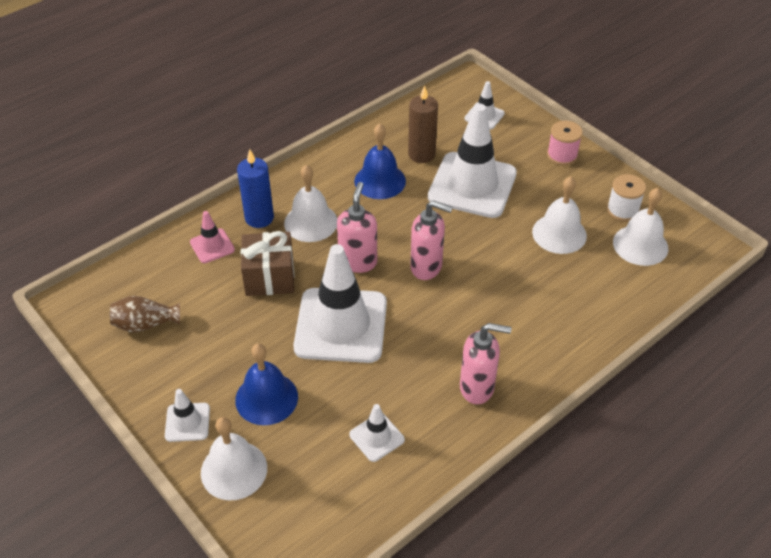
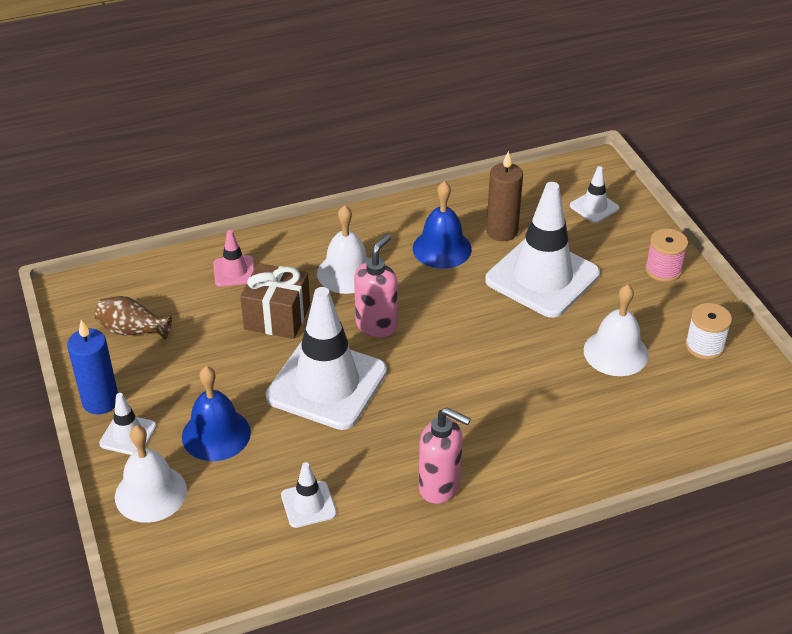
camera: 20 degrees right, 5 degrees down
blue candle [237,149,274,228] -> blue candle moved to [67,320,118,415]
pink soap dispenser [410,200,453,280] -> none
white bell [613,188,668,266] -> none

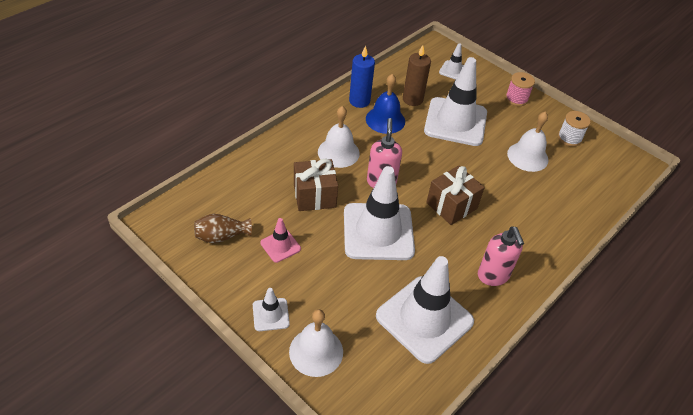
camera: 30 degrees left, 5 degrees up
blue candle [67,320,118,415] -> blue candle moved to [349,45,375,108]
blue bell [182,366,251,461] -> none
pink traffic cone [213,230,254,287] -> pink traffic cone moved to [260,218,301,263]
white traffic cone [281,462,337,528] -> white traffic cone [376,256,474,364], size x2.21
pink soap dispenser [419,407,471,504] -> pink soap dispenser turned 75 degrees clockwise [478,226,524,286]
none -> brown gift [426,166,485,225]

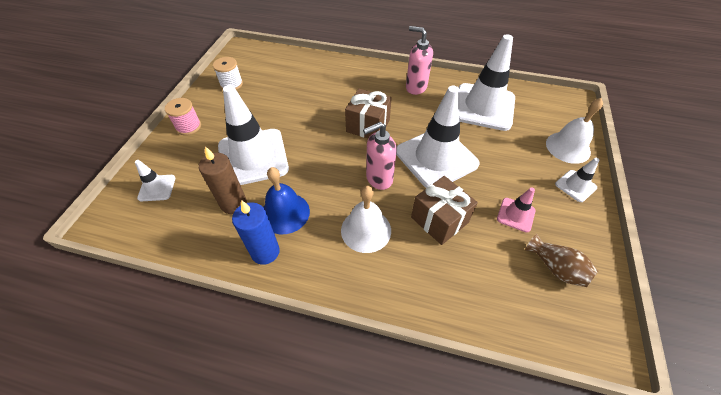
camera: 115 degrees left, 5 degrees up
pink soap dispenser [478,226,524,286] -> pink soap dispenser turned 105 degrees counterclockwise [406,26,433,95]
white bell [507,111,549,172] -> none

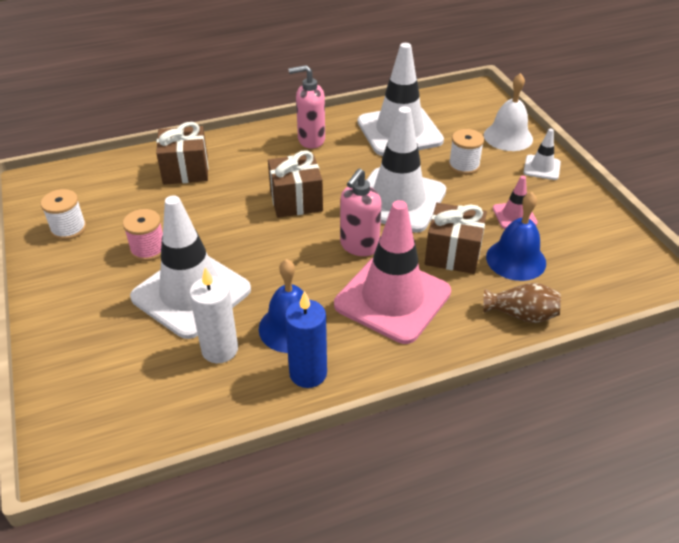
camera: 35 degrees left, 10 degrees down
white traffic cone [135,160,176,201] -> none
pink spool [165,98,201,135] -> pink spool moved to [123,209,163,261]
brown candle [199,146,247,214] -> white candle [189,267,238,363]
white bell [341,186,391,253] -> pink traffic cone [334,200,451,344]
brown vase [525,234,598,287] -> brown vase moved to [483,283,561,323]
none -> brown gift [156,122,208,185]
none -> white spool [448,129,484,175]
none -> blue bell [486,192,546,281]

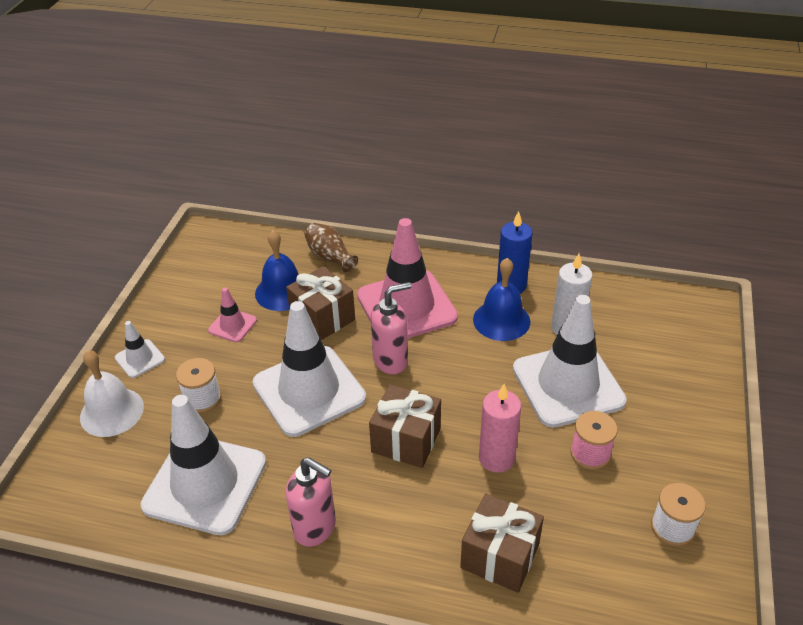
camera: 145 degrees left, 0 degrees up
none -> pink candle [479,384,521,473]

